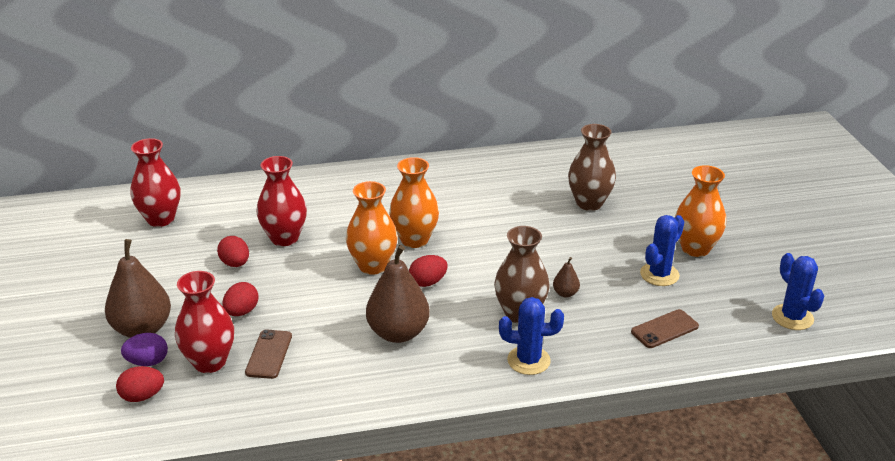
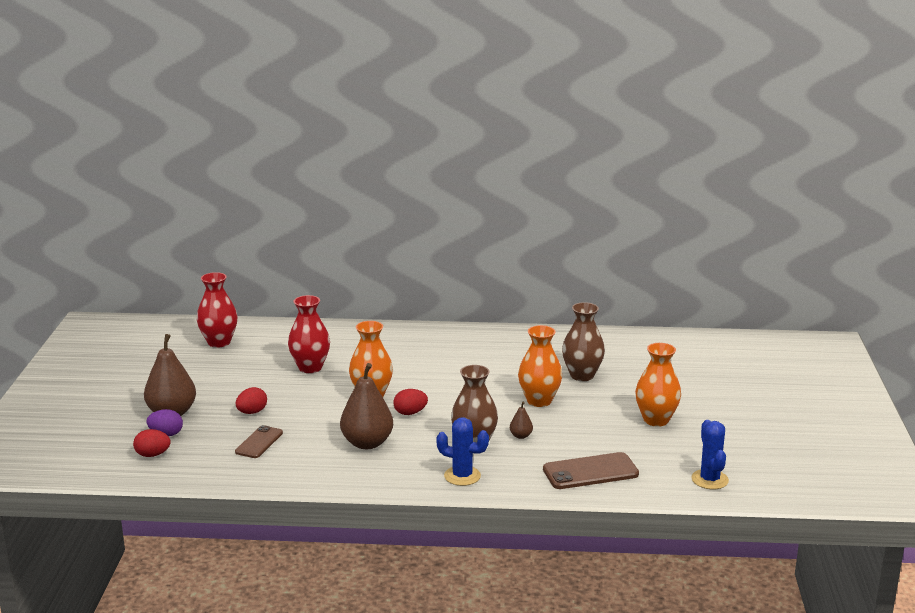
camera: 15 degrees right, 10 degrees down
red vase [175,271,234,373] -> none
red egg [217,236,249,267] -> none
orange vase [389,157,439,248] -> orange vase moved to [518,325,562,407]
brown phone [631,309,699,348] -> brown phone [543,452,639,489], size x1.56
blue cactus [640,215,685,286] -> none

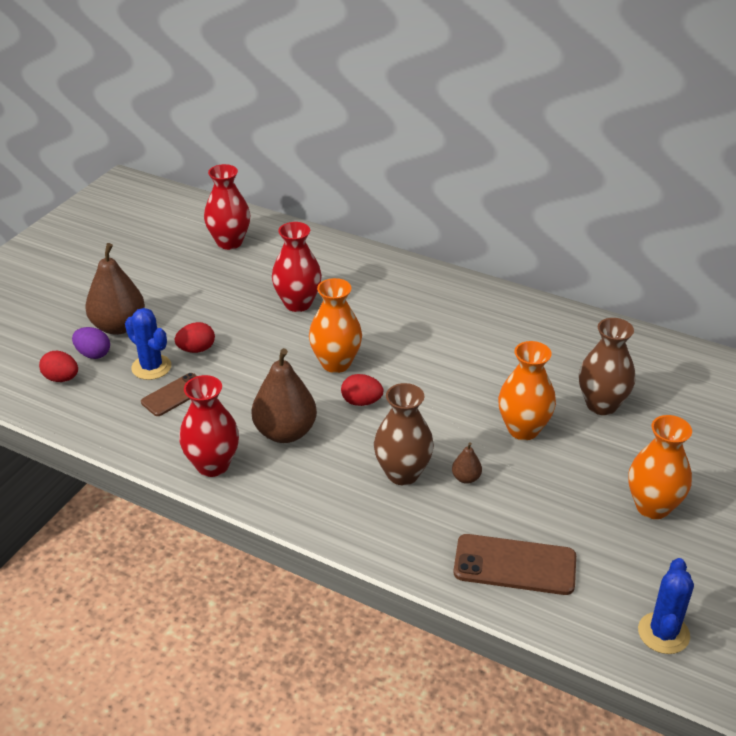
camera: 25 degrees right, 15 degrees up
blue cactus [436,417,489,486] -> blue cactus moved to [125,308,171,380]
none -> red vase [179,375,239,477]

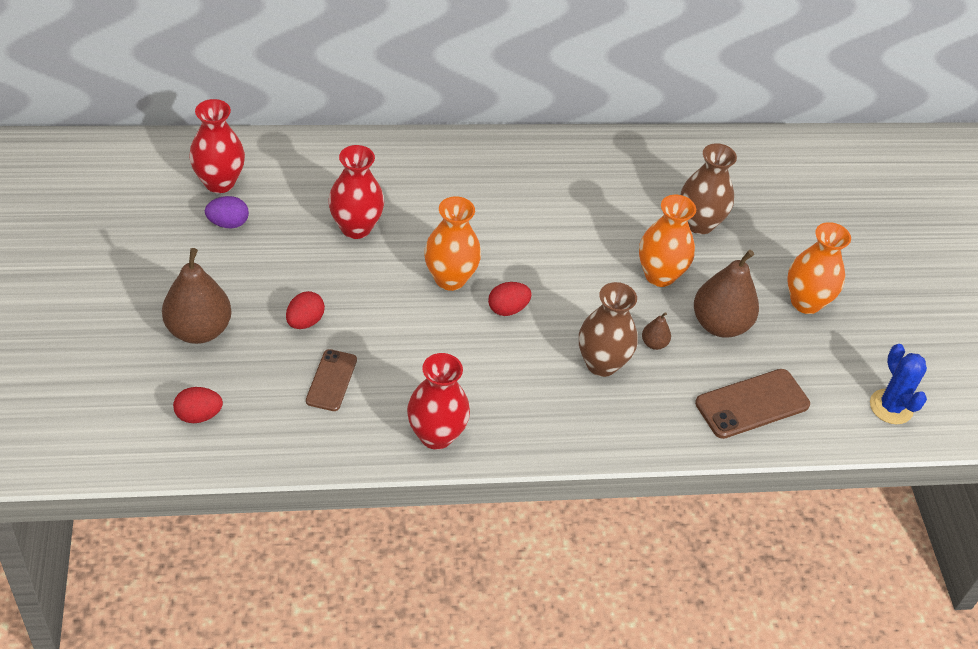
camera: 40 degrees left, 10 degrees up
purple egg [72,327,110,359] -> purple egg moved to [205,196,249,228]
blue cactus [125,308,171,380] -> none
brown pear [251,348,317,443] -> brown pear moved to [694,250,759,338]

